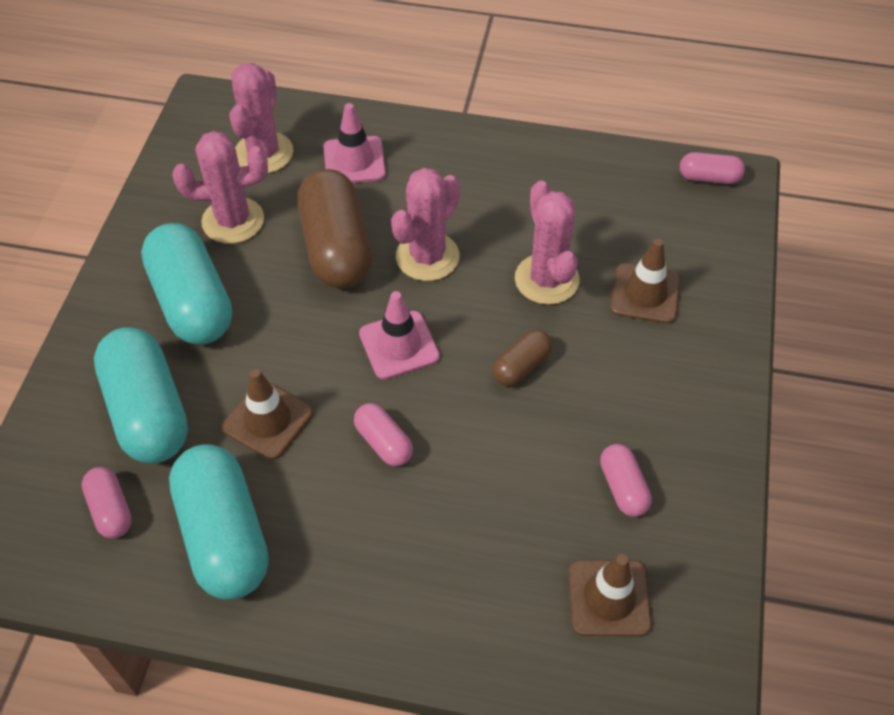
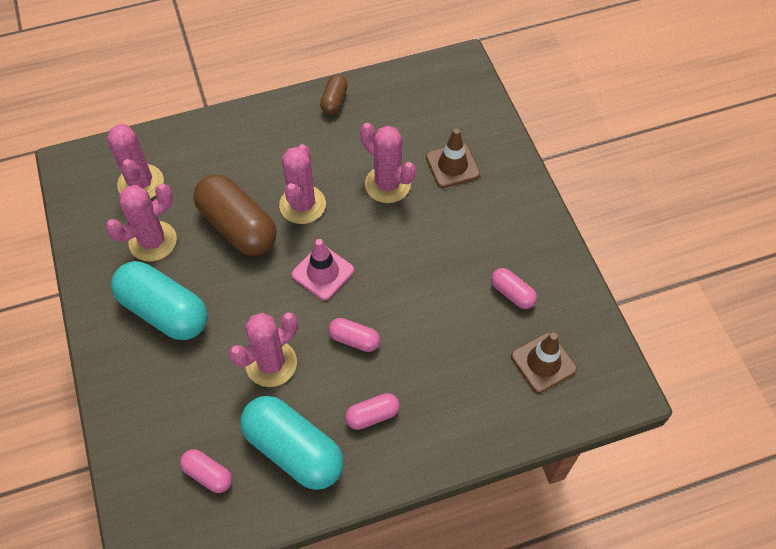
camera: 30 degrees left, 5 degrees up
turquoise capsule [94,327,188,464] -> none
brown traffic cone [222,369,313,460] -> pink cactus [229,312,298,387]
pink traffic cone [323,103,386,183] -> none
brown capsule [493,330,552,386] -> brown capsule moved to [320,75,348,115]
pink capsule [680,152,745,184] -> pink capsule moved to [345,393,400,430]

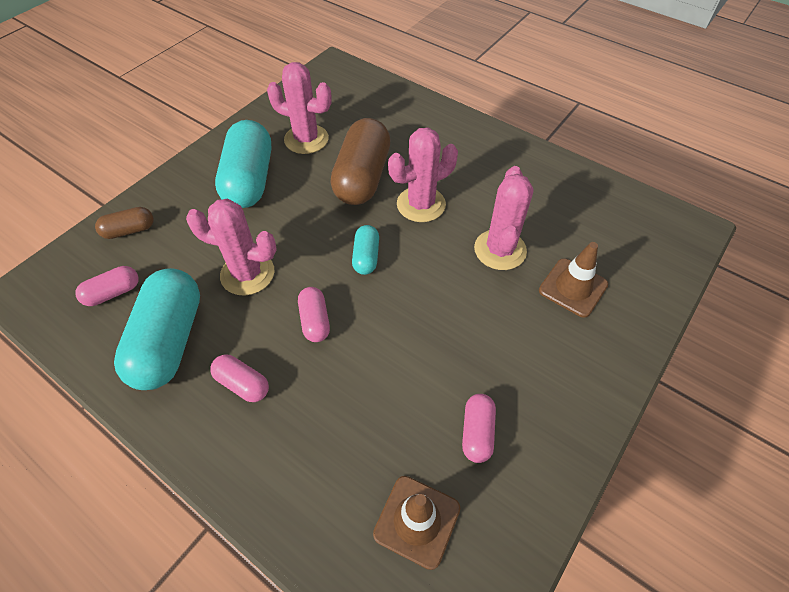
camera: 55 degrees right, 5 degrees down
pink cactus [107,123,164,199] -> none
pink capsule [180,449,232,493] -> pink capsule turned 60 degrees clockwise [76,266,138,306]
pink traffic cone [292,239,354,300] -> turquoise capsule [352,225,379,275]
brown capsule [320,75,348,115] -> brown capsule moved to [95,207,154,239]

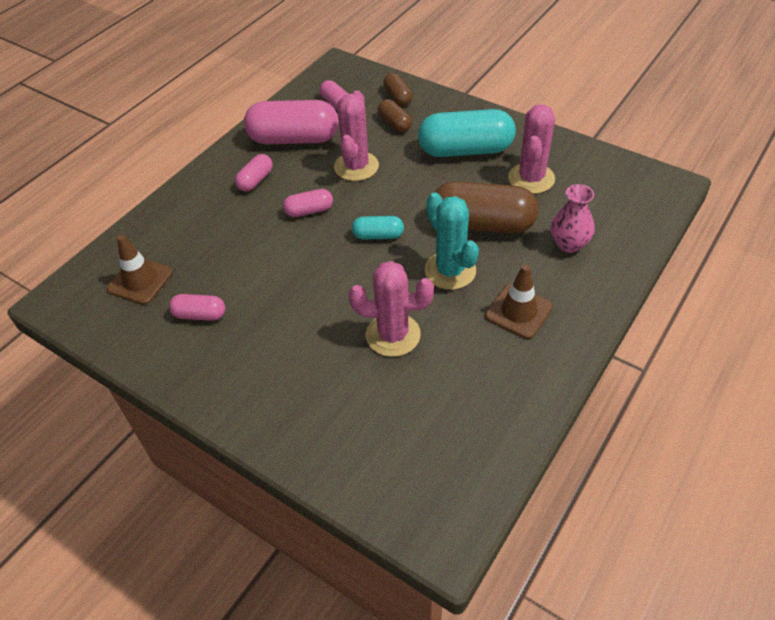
camera: 90 degrees right, 5 degrees down
turquoise capsule [114,268,200,390] -> pink capsule [244,100,339,144]
pink cactus [388,128,458,222] -> turquoise cactus [425,192,479,290]
brown traffic cone [539,242,608,318] -> brown traffic cone moved to [485,264,553,339]
none -> brown capsule [378,99,412,132]
none -> pink vase [551,184,595,253]

